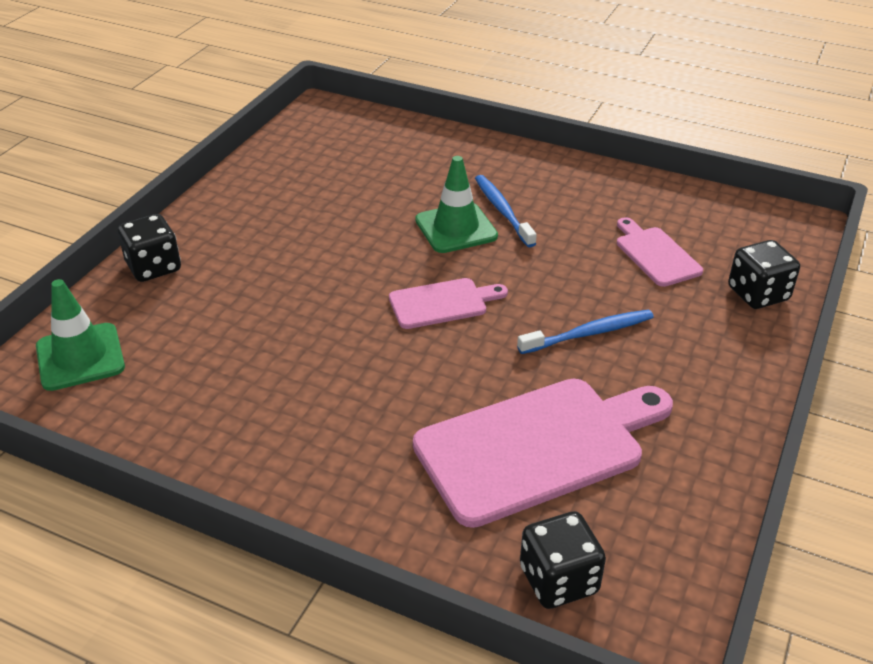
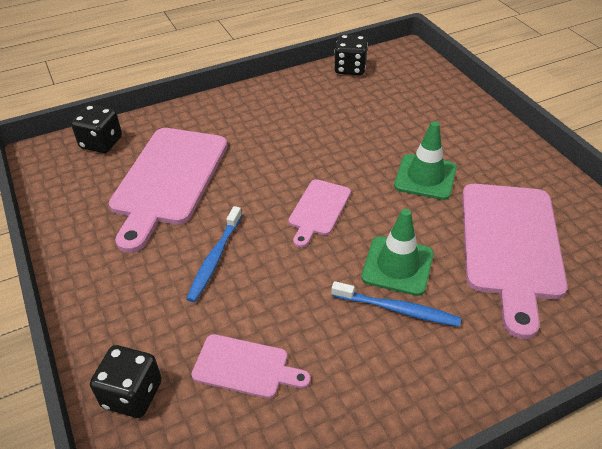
camera: 130 degrees right, 5 degrees up
green traffic cone [36,279,125,391] -> green traffic cone moved to [394,121,457,200]
black dice [118,214,181,282] -> black dice moved to [334,35,368,75]
none -> pink cutting board [462,184,568,339]

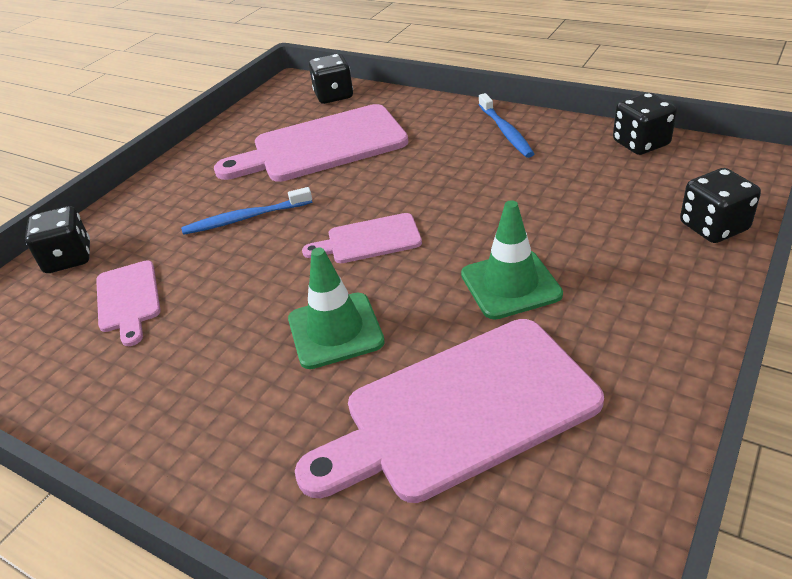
camera: 60 degrees right, 5 degrees down
blue toothbrush [331,281,461,327] -> blue toothbrush moved to [479,93,534,158]
none -> black dice [680,168,761,243]

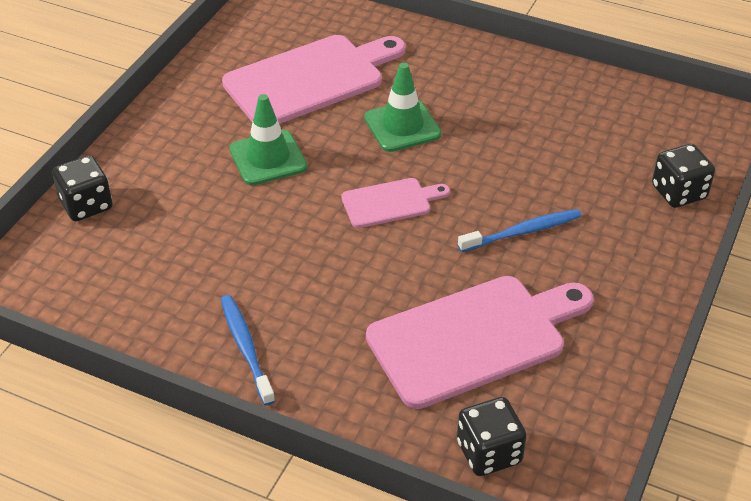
camera: 170 degrees right, 5 degrees up
pink cutting board [96,260,161,346] -> none
black dice [613,93,677,155] -> none

